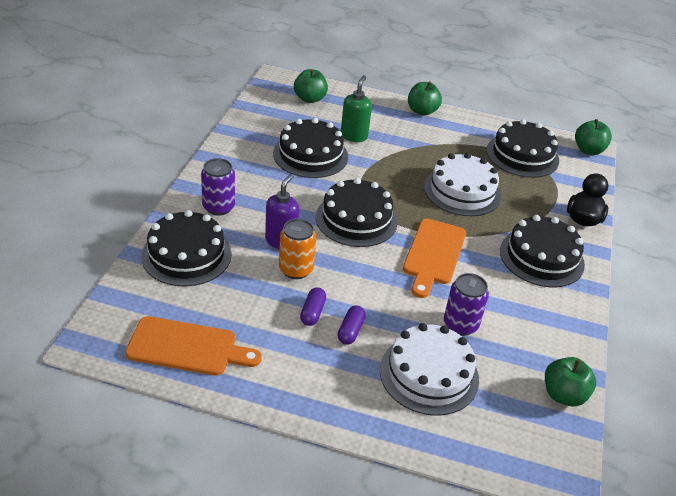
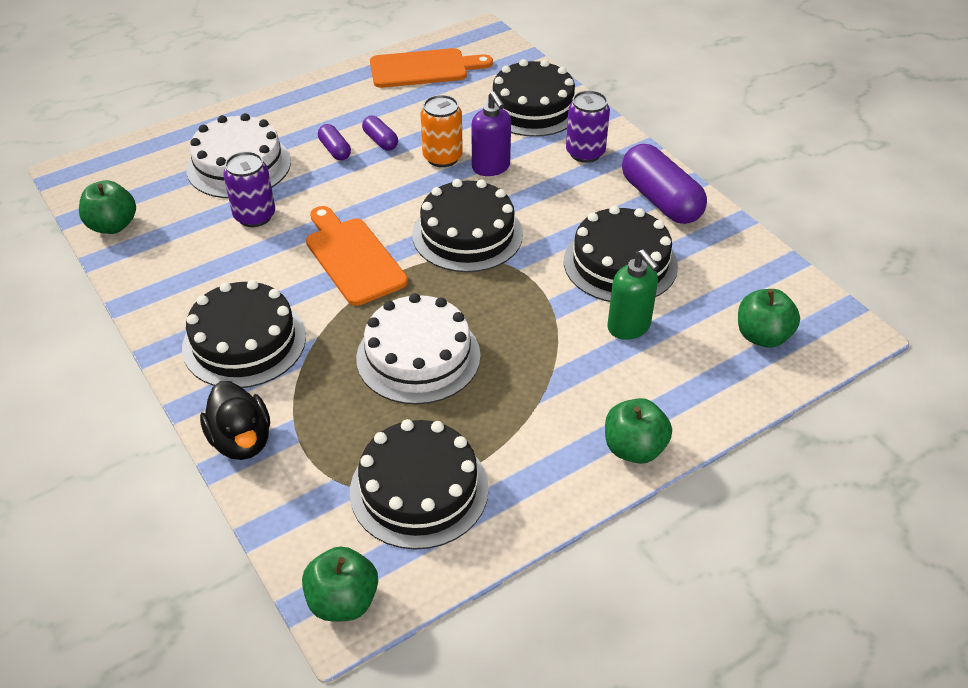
camera: 135 degrees right, 5 degrees up
orange cutting board [125,316,262,376] -> orange cutting board turned 150 degrees counterclockwise [370,48,493,88]
none -> purple capsule [622,144,707,224]

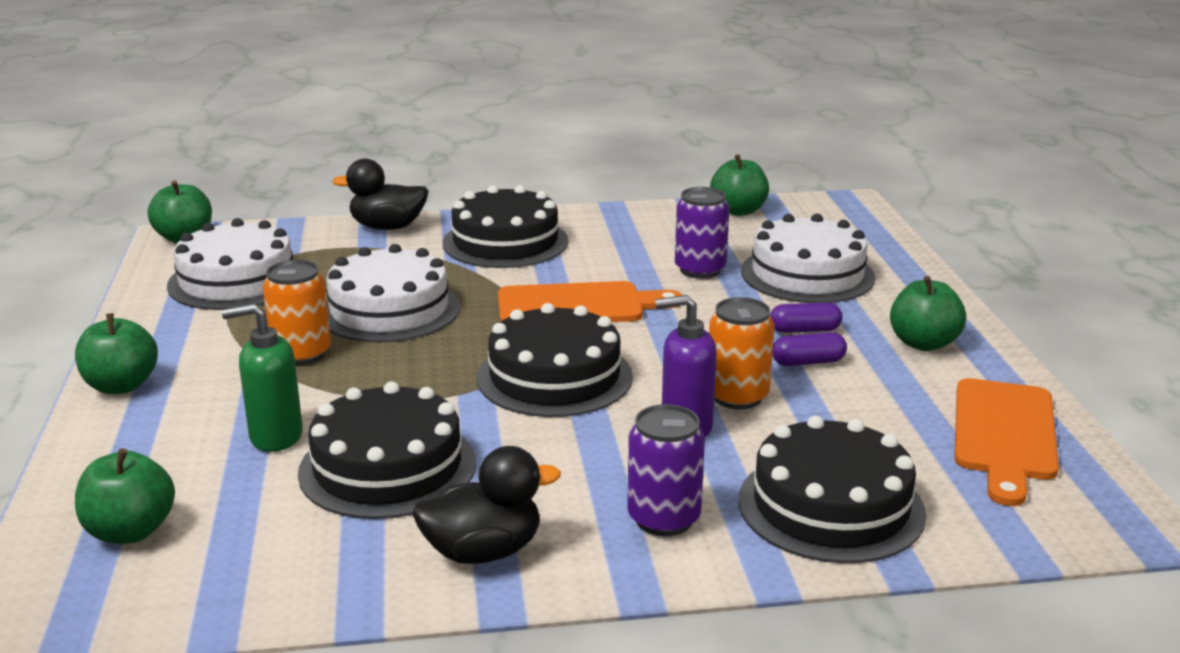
camera: 115 degrees right, 20 degrees down
black cake [350,419,489,550] -> white cake [167,218,294,310]
purple capsule [622,144,707,224] -> black duck [412,446,561,564]
none -> orange can [263,260,331,365]
none -> green apple [890,276,966,351]

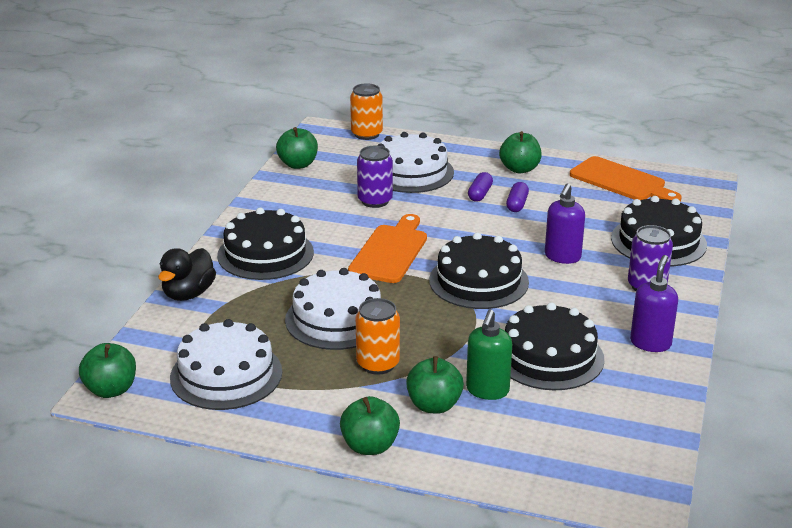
camera: 65 degrees left, 5 degrees up
green apple [75,448,175,544] -> green apple moved to [406,356,464,414]
black duck [412,446,561,564] -> purple soap dispenser [630,255,678,352]
orange can [709,297,775,409] -> orange can moved to [350,83,383,140]

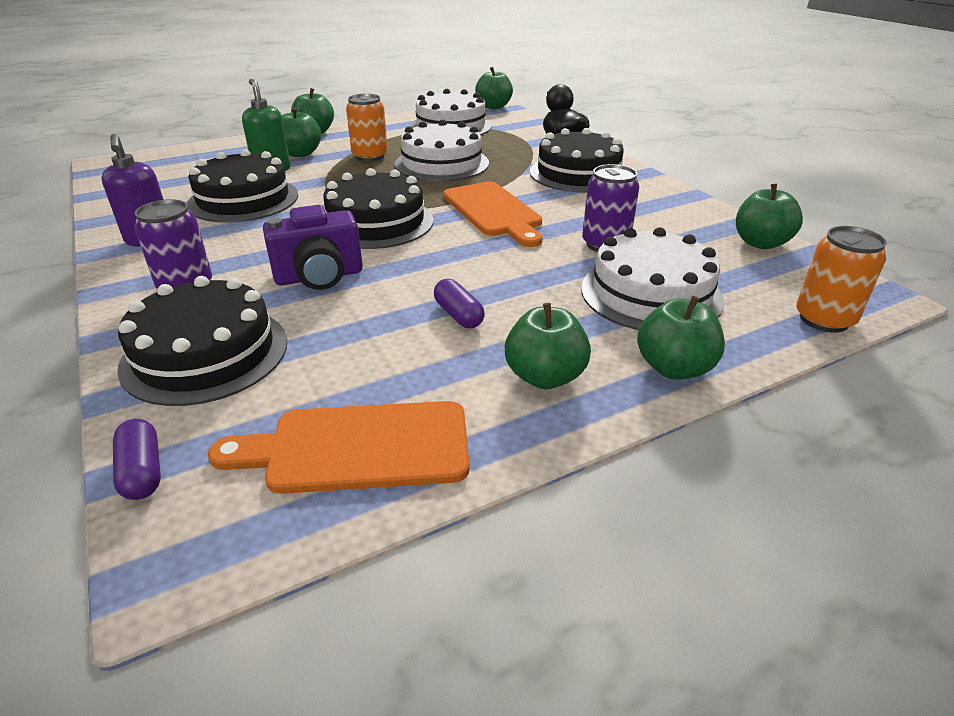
camera: 135 degrees right, 5 degrees up
purple capsule [468,172,493,202] -> purple capsule moved to [113,419,161,500]
purple soap dispenser [545,183,585,264] -> purple camera [263,205,363,290]
none -> green apple [637,296,725,380]

